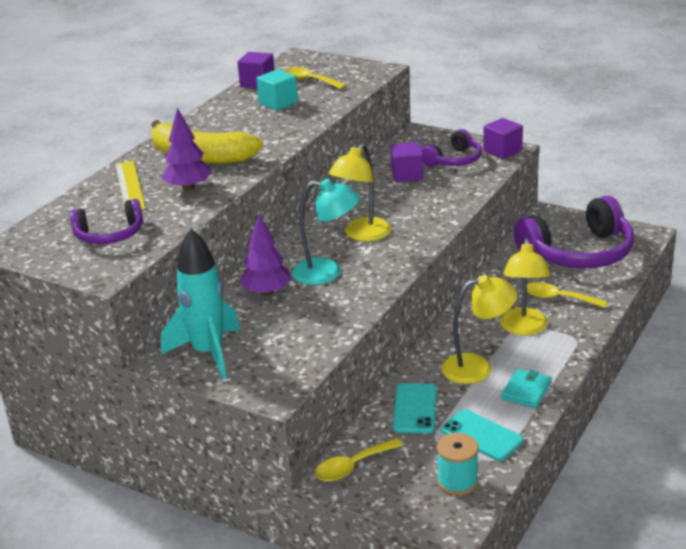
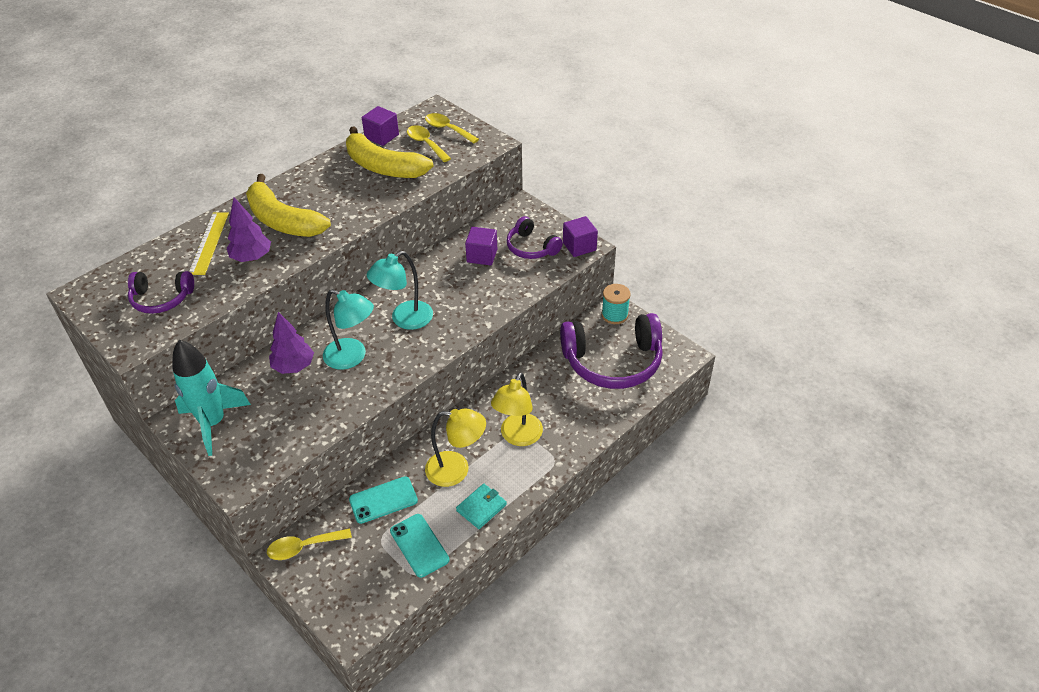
camera: 15 degrees right, 15 degrees up
turquoise cube [256,69,298,111] -> yellow banana [346,126,433,178]
yellow lamp [329,143,391,242] -> turquoise lamp [366,251,433,330]
turquoise phone [393,383,437,433] -> turquoise phone turned 45 degrees clockwise [349,477,418,524]
purple headphones [422,129,482,167] -> purple headphones turned 75 degrees clockwise [506,216,563,259]
turquoise spool [437,433,479,495] -> turquoise spool moved to [601,284,631,324]
yellow spoon [527,282,607,308] -> yellow spoon moved to [425,113,479,143]

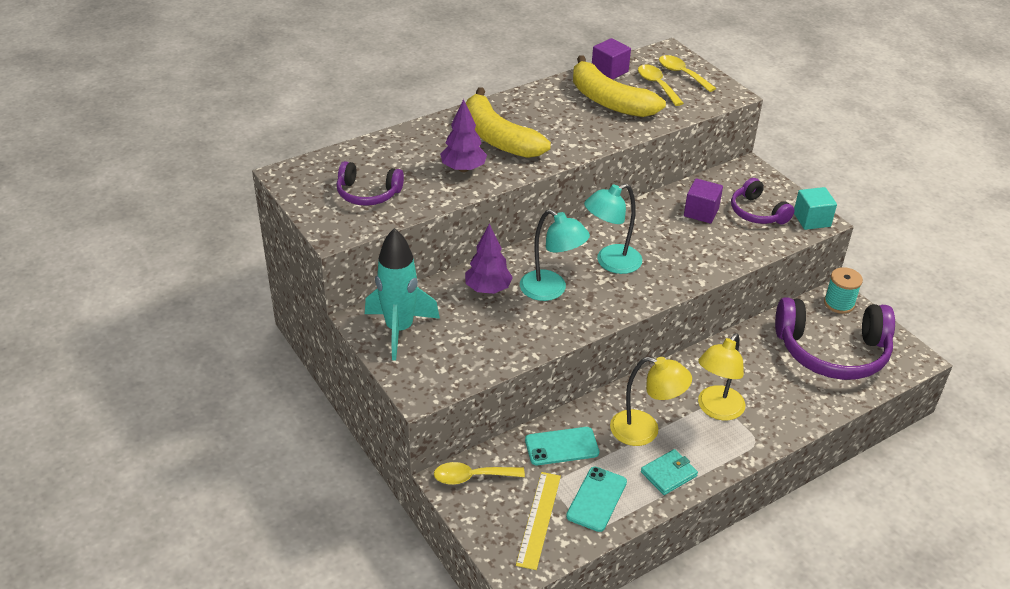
camera: 10 degrees right, 5 degrees down
yellow ruler [189,212,229,275] -> yellow ruler moved to [516,472,561,570]
turquoise phone [390,514,449,578] -> turquoise phone turned 45 degrees clockwise [566,467,627,532]
purple cube [563,216,598,257] -> turquoise cube [794,187,837,230]

